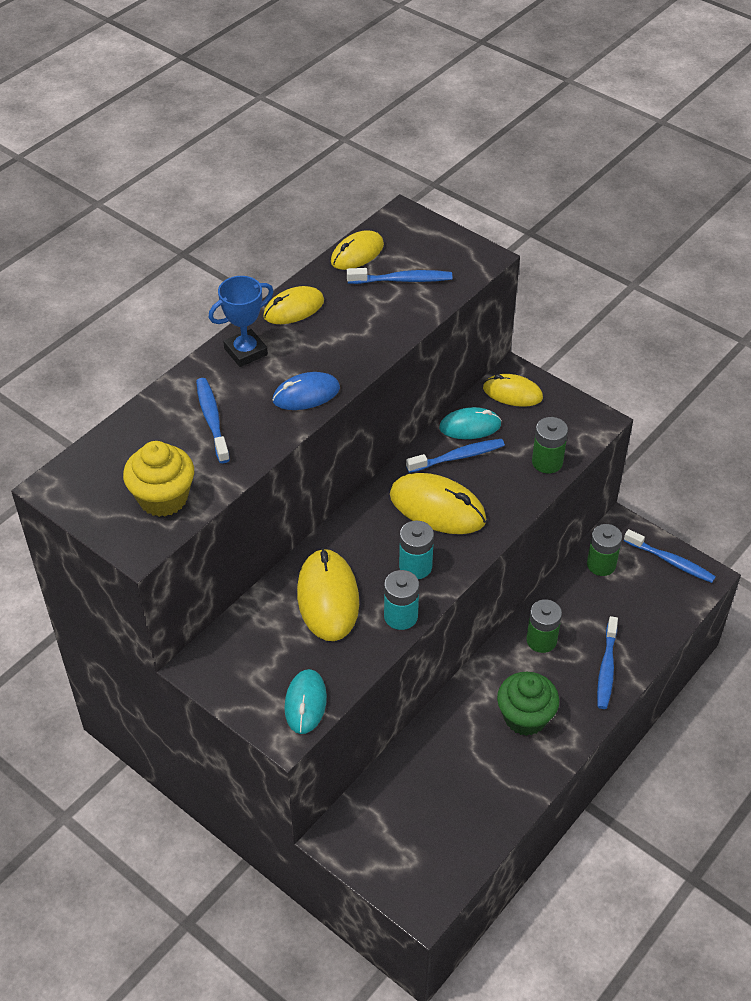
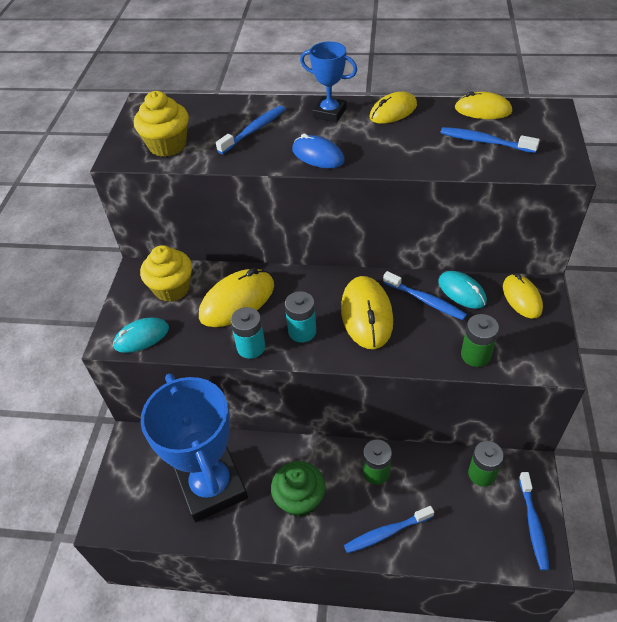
camera: 60 degrees right, 0 degrees up
yellow mouse [263,286,324,324] -> yellow mouse turned 60 degrees counterclockwise [370,92,417,124]
blue toothbrush [347,268,452,284] -> blue toothbrush turned 150 degrees clockwise [440,127,540,153]
none -> yellow cupcake [140,245,192,302]
none -> blue trophy [141,373,248,522]

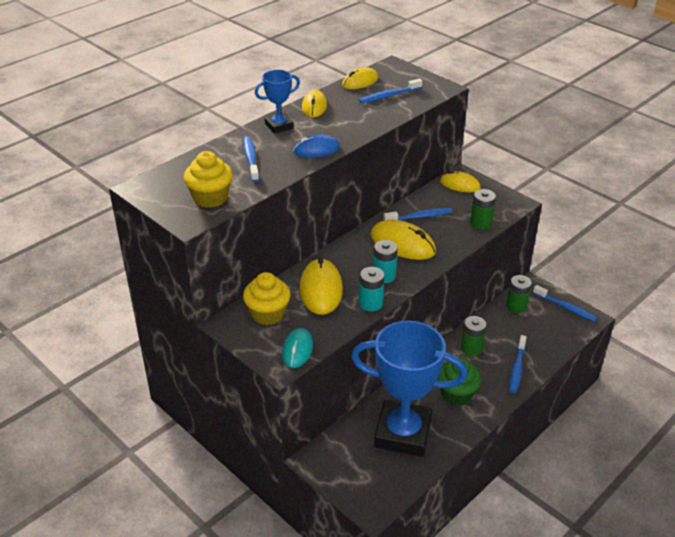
camera: 55 degrees left, 10 degrees down
turquoise mouse [438,271,487,309] -> none

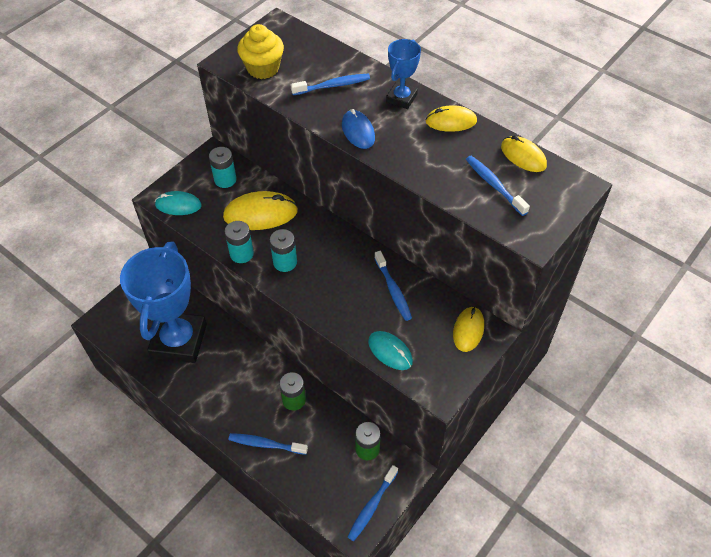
camera: 85 degrees right, 15 degrees up
yellow cupcake [243,272,290,325] -> turquoise battery [209,147,237,188]
blue trophy [255,70,300,134] -> blue trophy turned 60 degrees clockwise [386,39,421,109]
yellow mouse [371,220,436,260] -> none
green cupcake [437,357,482,406] -> none
green battery [470,189,496,230] -> turquoise mouse [368,331,413,370]

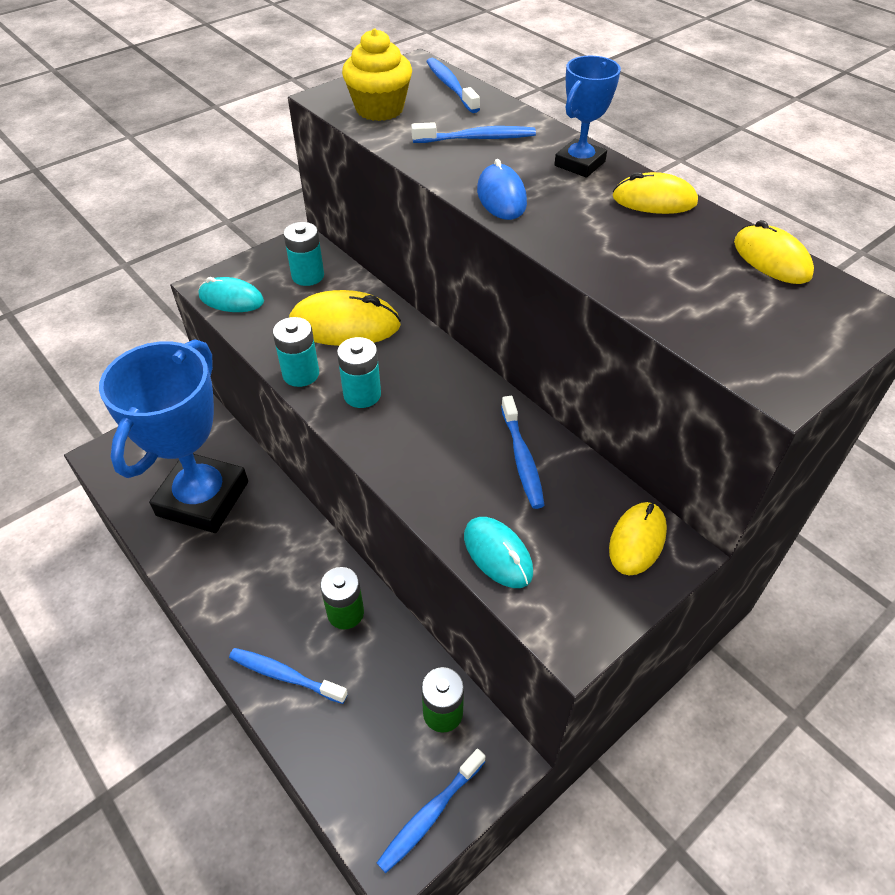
camera: 10 degrees right, 5 degrees down
blue toothbrush [466,156,530,216] -> blue toothbrush moved to [426,58,480,113]

